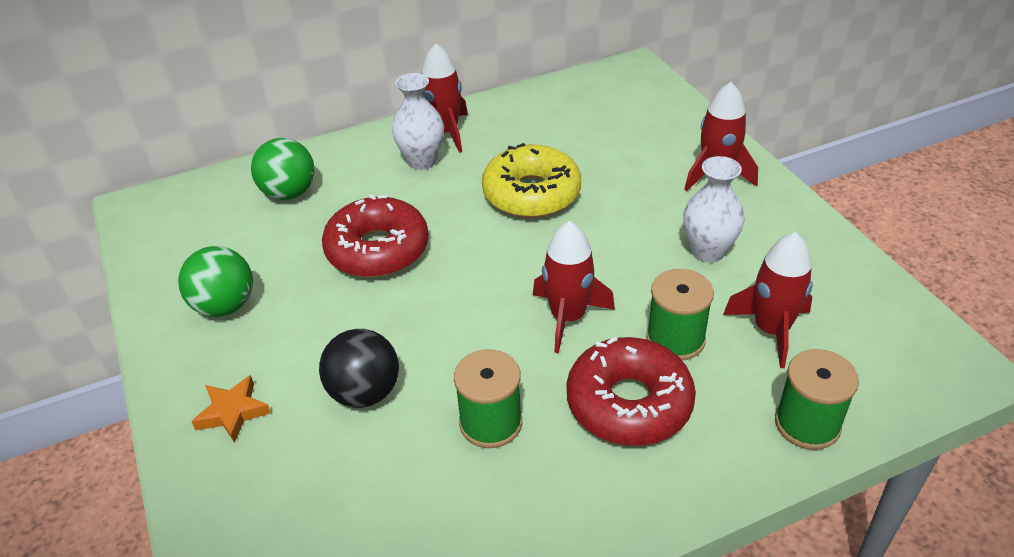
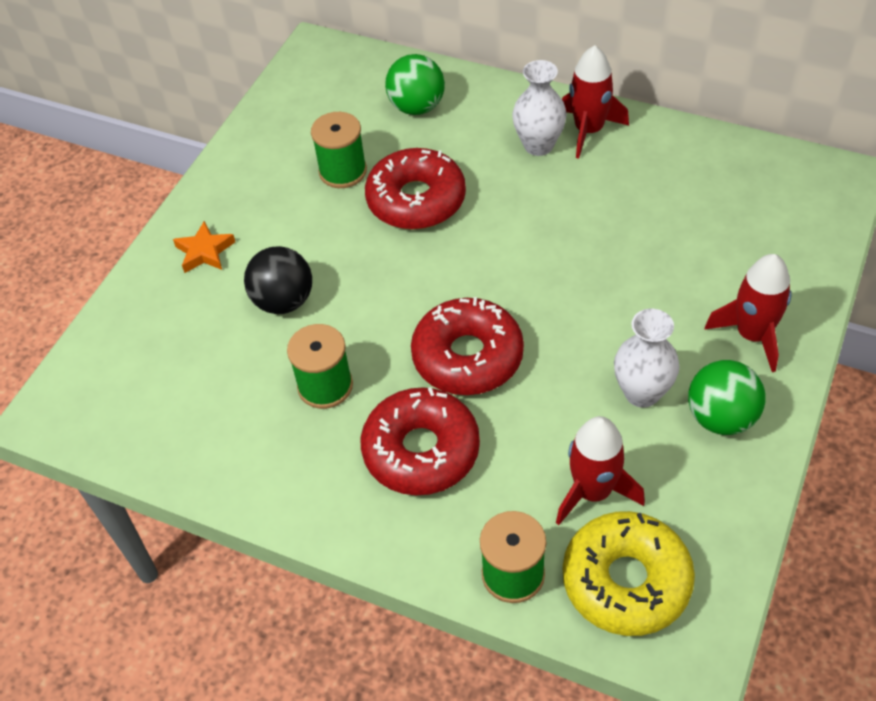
camera: 50 degrees right, 10 degrees up
green ball [178,246,253,317] -> green ball moved to [688,360,766,435]
yellow donut [482,143,581,218] -> yellow donut moved to [563,511,695,636]
red rocket [533,221,615,353] -> red donut [411,297,524,395]
green spool [646,269,714,360] -> green spool moved to [311,112,367,188]

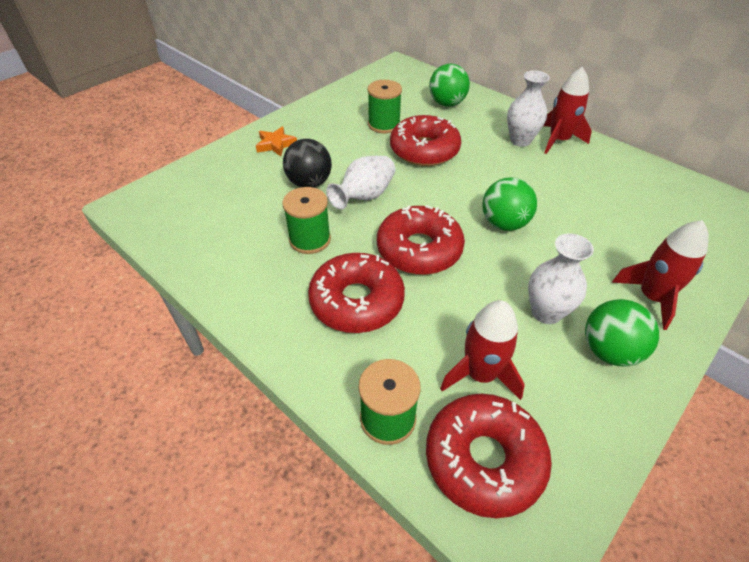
camera: 15 degrees right, 5 degrees down
yellow donut [563,511,695,636] -> red donut [426,394,552,518]
none -> white vase [326,156,395,210]
none -> green ball [482,177,537,231]

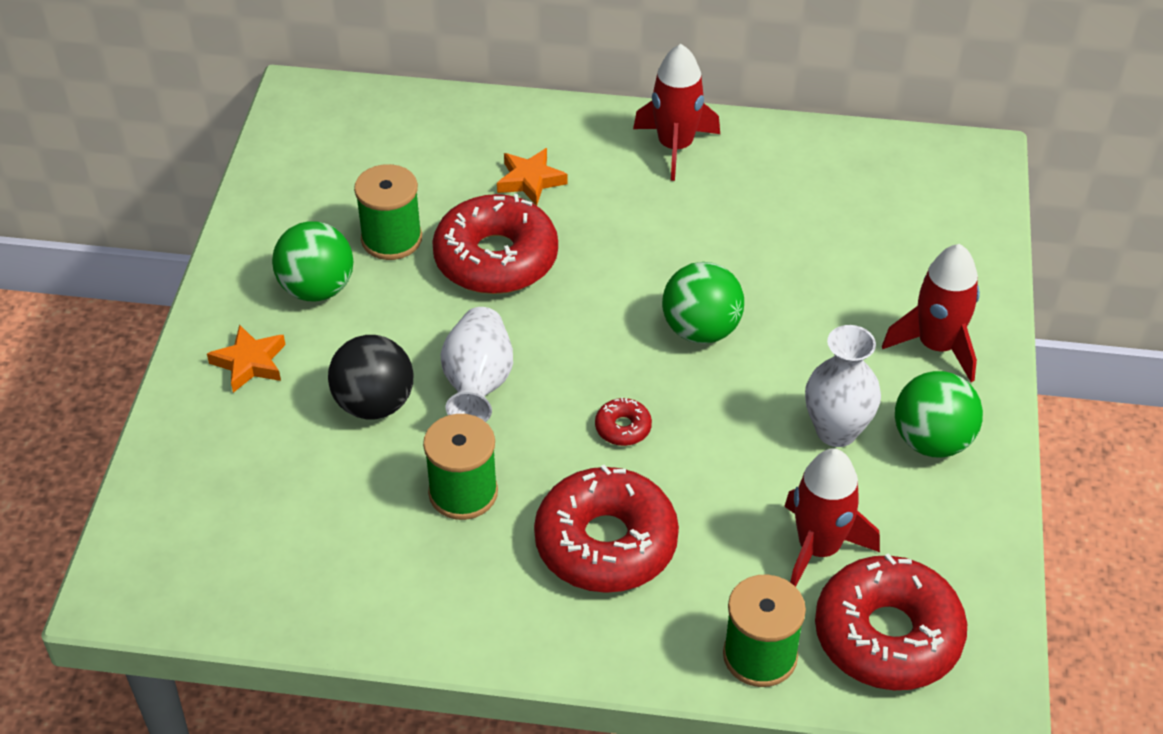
camera: 35 degrees left, 0 degrees up
red donut [377,205,465,275] -> red donut [595,397,652,446], size x0.42
green ball [429,64,470,107] -> green ball moved to [272,221,353,302]
white vase [507,70,550,147] -> none
none -> orange star [497,148,568,206]

